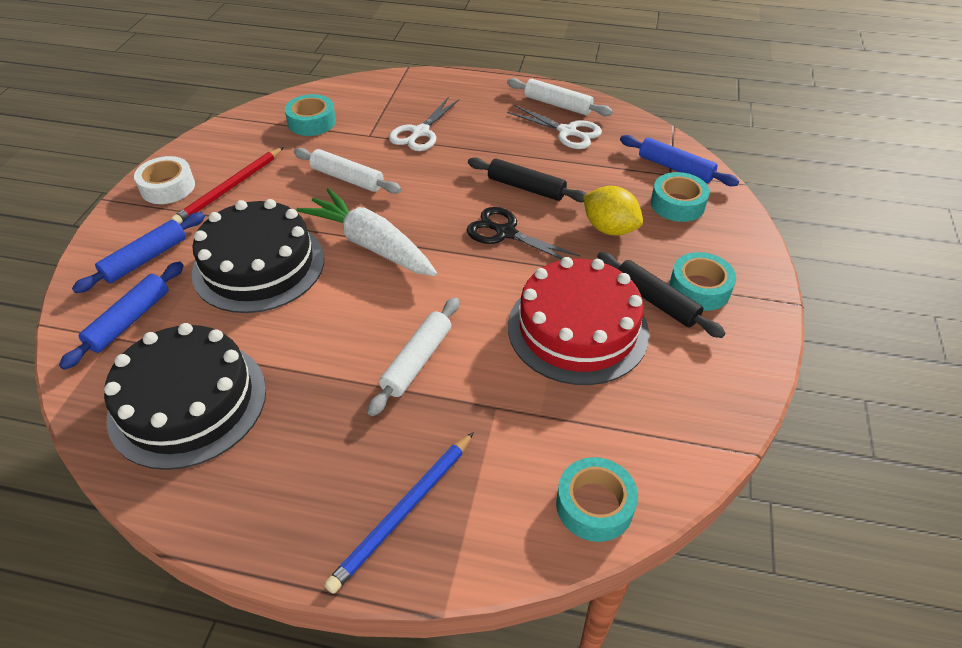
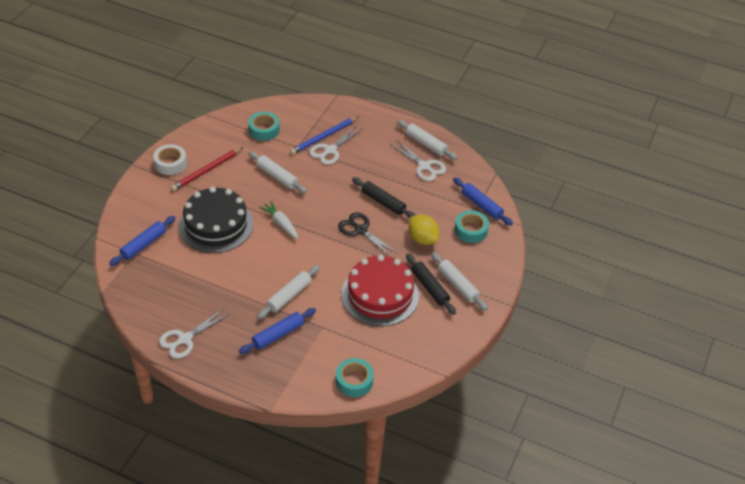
camera: 10 degrees right, 0 degrees up
blue rolling pin [72,212,205,293] -> blue rolling pin moved to [239,308,316,354]
black cake [104,323,266,470] -> none
white carrot [296,188,437,276] -> white carrot [259,201,299,239], size x0.57
blue pencil [324,432,474,594] -> blue pencil moved to [290,116,359,155]
turquoise tape [669,252,736,311] -> white rolling pin [431,252,488,311]
none -> white scissors [159,309,229,359]

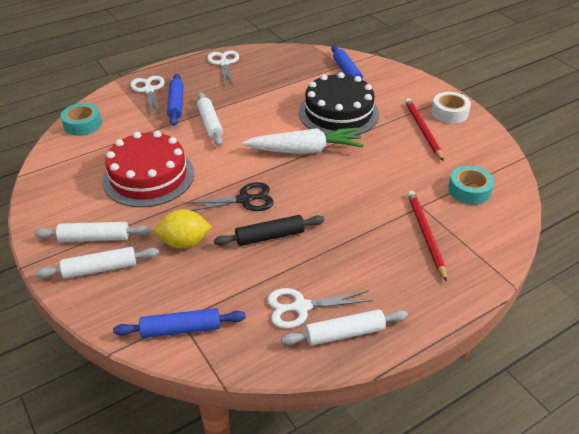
camera: 125 degrees right, 5 degrees down
white rolling pin [248,151,307,193] -> white rolling pin moved to [36,247,159,279]
white carrot [259,201,299,239] -> white carrot [242,128,364,154], size x1.74
blue pencil [290,116,359,155] -> red pencil [408,191,447,282]
white scissors [309,126,362,165] -> white scissors moved to [130,76,165,114]
black rolling pin [406,254,456,315] -> none
turquoise tape [455,210,489,243] -> none

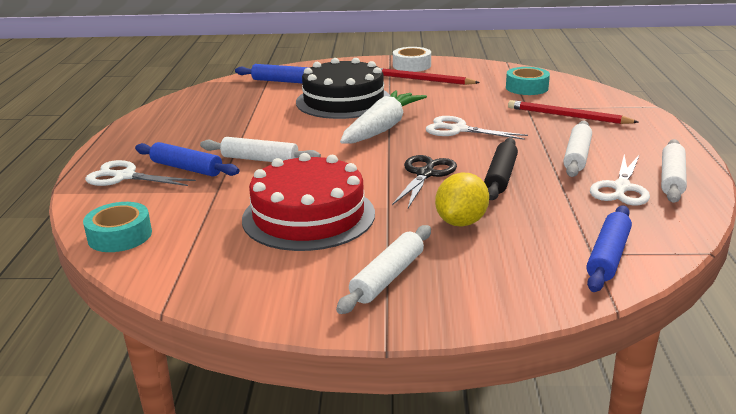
camera: 55 degrees left, 15 degrees down
white rolling pin [36,247,159,279] -> white rolling pin moved to [563,121,592,177]
white scissors [207,50,239,87] -> white scissors moved to [426,116,528,140]

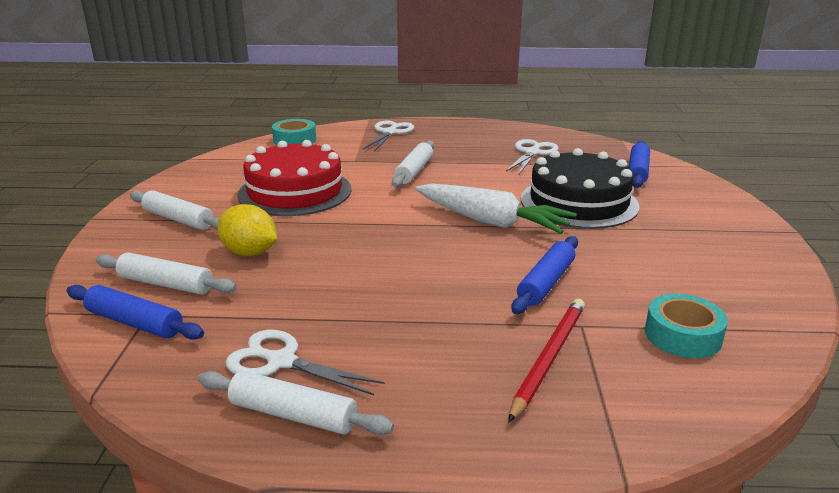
camera: 90 degrees right, 0 degrees up
blue rolling pin [135,142,239,176] -> blue rolling pin moved to [511,236,578,314]
red pencil [380,68,480,85] -> none
black scissors [392,155,457,208] -> none
white tape [393,47,431,72] -> none
white scissors [426,116,528,140] -> white scissors moved to [506,139,559,174]
black rolling pin [484,138,518,200] -> none
white rolling pin [563,121,592,177] -> white rolling pin moved to [96,252,237,295]

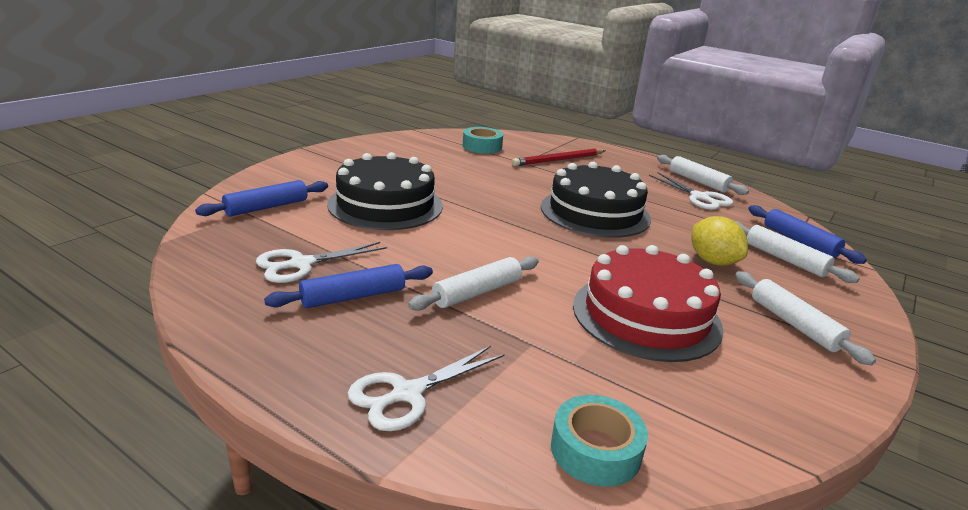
camera: 150 degrees left, 0 degrees up
white carrot [415,184,577,234] -> none
blue rolling pin [511,236,578,314] -> blue rolling pin moved to [264,264,433,308]
none -> black cake [541,162,651,238]

